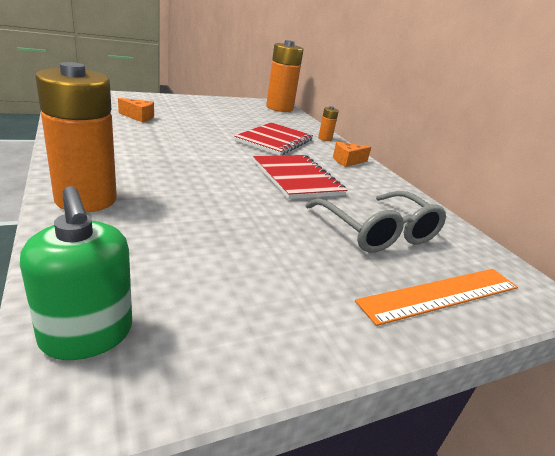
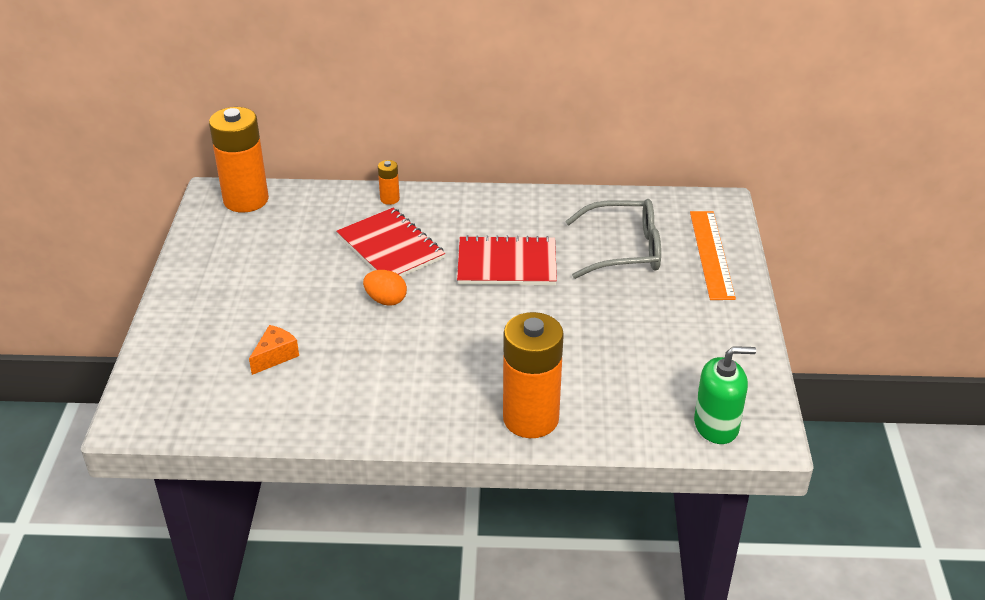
camera: 60 degrees left, 10 degrees up
orange cheese [333,142,371,167] -> none
none -> orange egg [363,270,407,306]

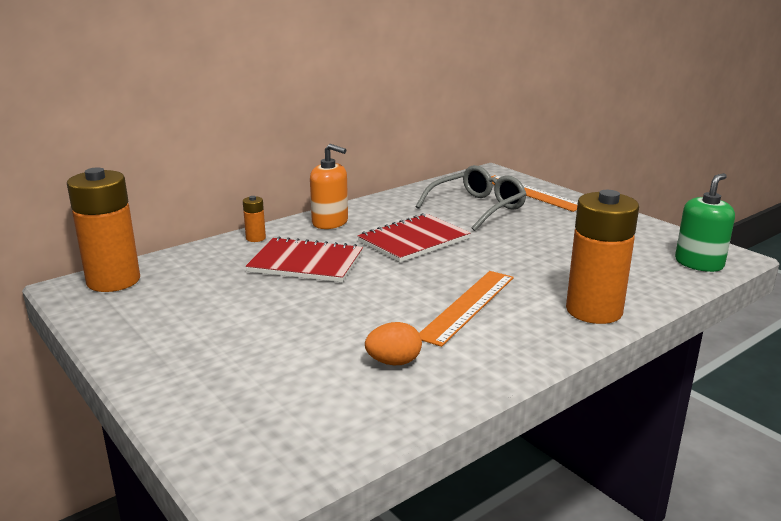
camera: 40 degrees left, 15 degrees down
orange cheese [249,325,299,375] -> none
orange egg [363,270,407,306] -> orange egg moved to [365,322,422,365]
none -> orange soap dispenser [310,144,348,229]
none -> orange ruler [419,271,514,347]

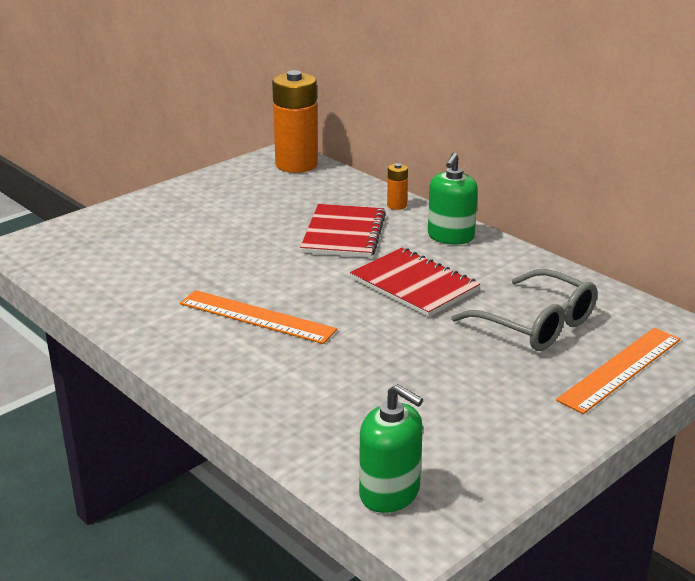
camera: 85 degrees right, 5 degrees up
orange soap dispenser [310,144,348,229] -> green soap dispenser [428,153,478,245]
orange egg [365,322,422,365] -> none
orange battery [566,190,639,324] -> none

